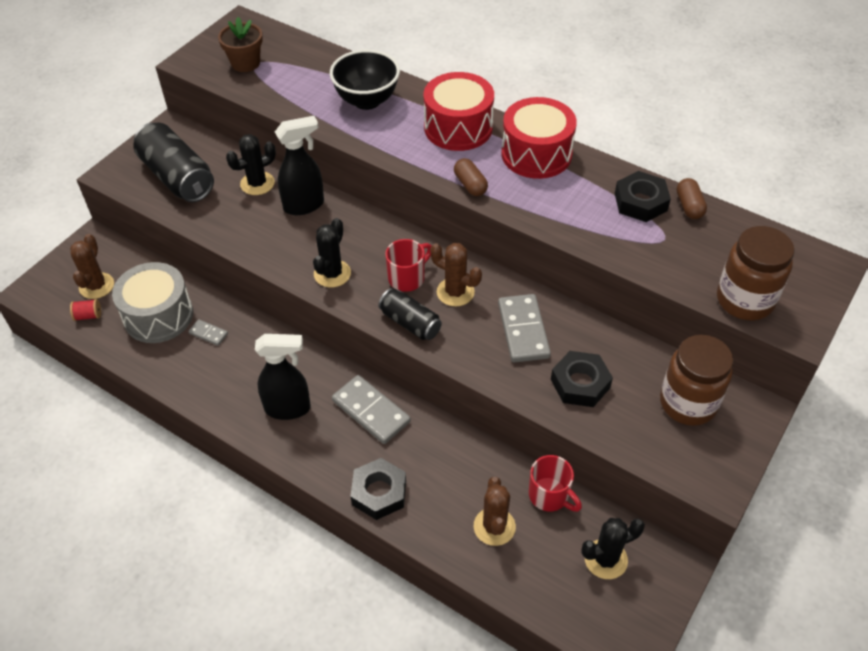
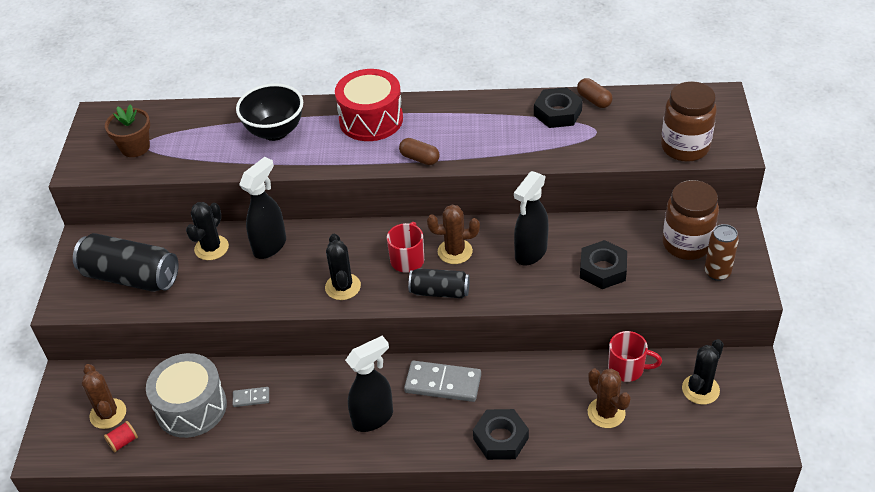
camera: 30 degrees left, 5 degrees down
grey domino [498,294,551,363] -> black spray bottle [514,171,549,265]
red drum [501,97,577,179] -> none
none -> brown can [704,224,739,281]

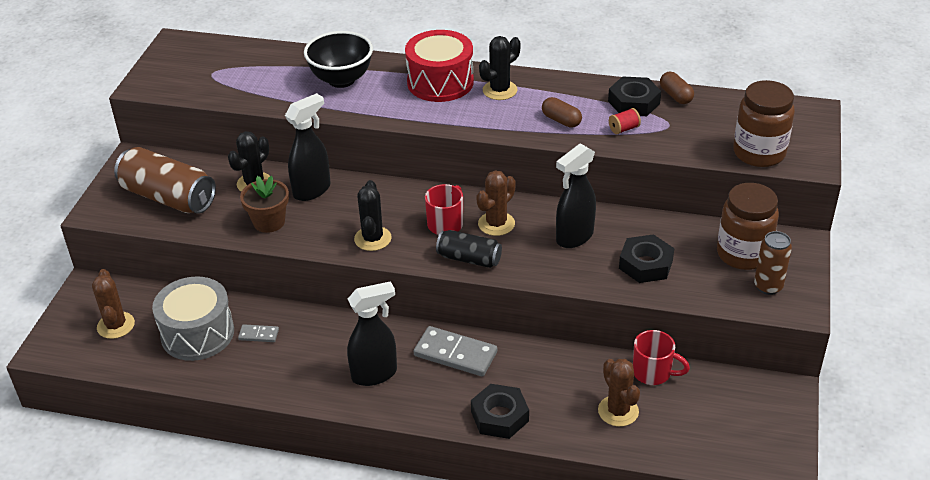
camera: 10 degrees right, 5 degrees down
black can [73,233,178,292] -> brown can [114,147,216,214]
red spool [104,421,138,452] -> red spool moved to [609,108,641,134]
brown flower pot [105,104,150,157] -> brown flower pot moved to [240,176,289,233]
brown capsule [399,138,440,165] -> brown capsule moved to [542,97,582,128]
brown cactus [427,205,480,264] -> brown cactus turned 60 degrees counterclockwise [477,170,516,236]
black cactus [682,339,724,405] -> black cactus moved to [479,36,521,100]

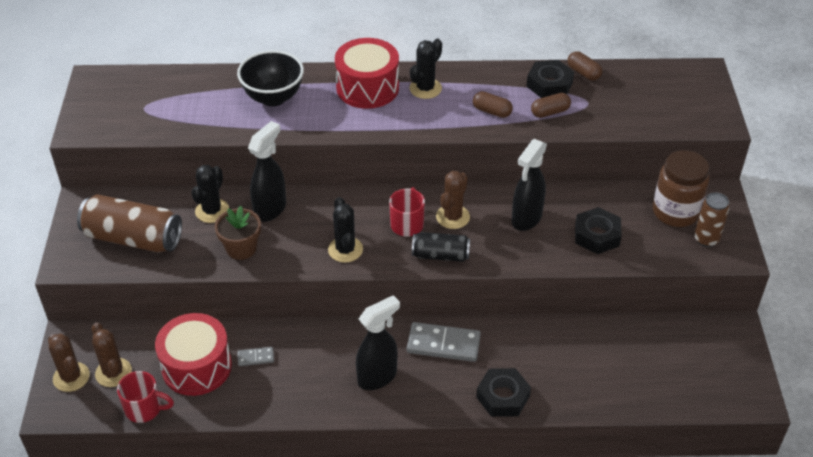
camera: 15 degrees left, 5 degrees up
grey drum [152,277,234,361] -> red drum [155,313,232,396]
brown cactus [598,359,640,427] -> brown cactus moved to [48,334,90,392]
red spool [609,108,641,134] -> brown capsule [531,93,571,118]
red mug [633,330,690,385] -> red mug moved to [117,371,174,423]
brown jar [733,80,795,167] -> none

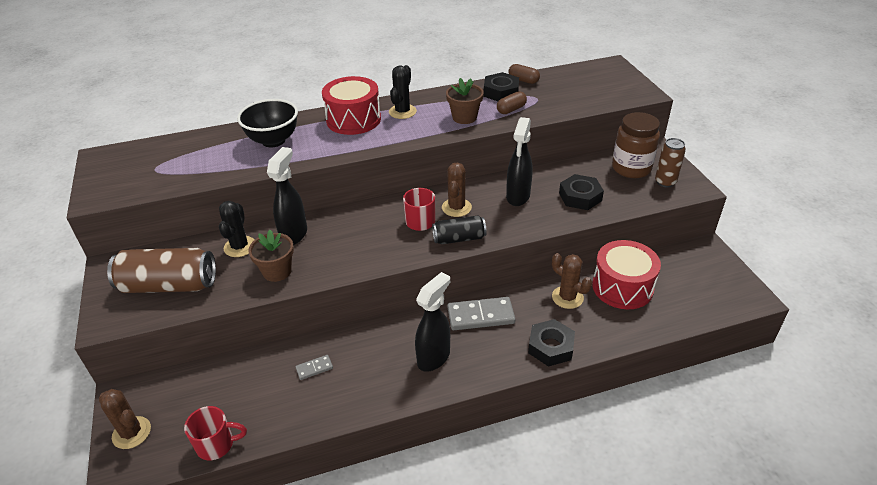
camera: 15 degrees left, 5 degrees down
brown cactus [92,323,132,387] -> brown cactus moved to [552,253,592,309]
red drum [155,313,232,396] -> red drum moved to [592,240,661,309]
black cactus [328,197,363,263] -> none
brown capsule [473,91,513,118] -> brown flower pot [446,78,484,124]

